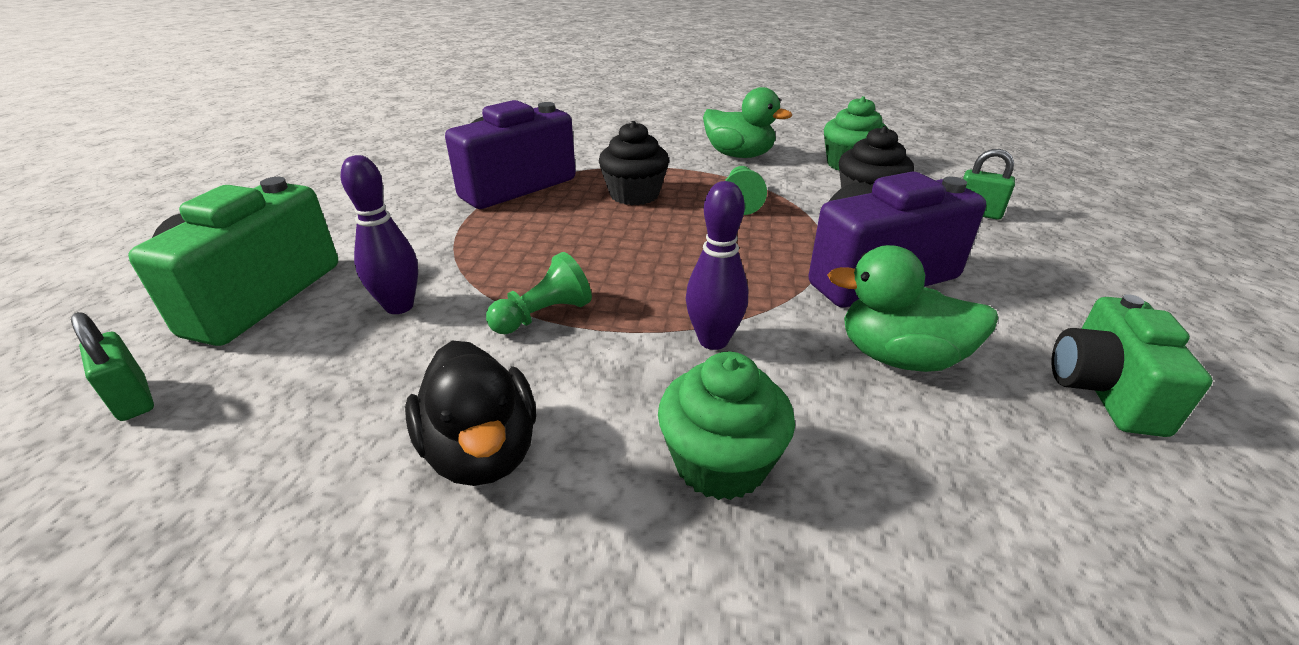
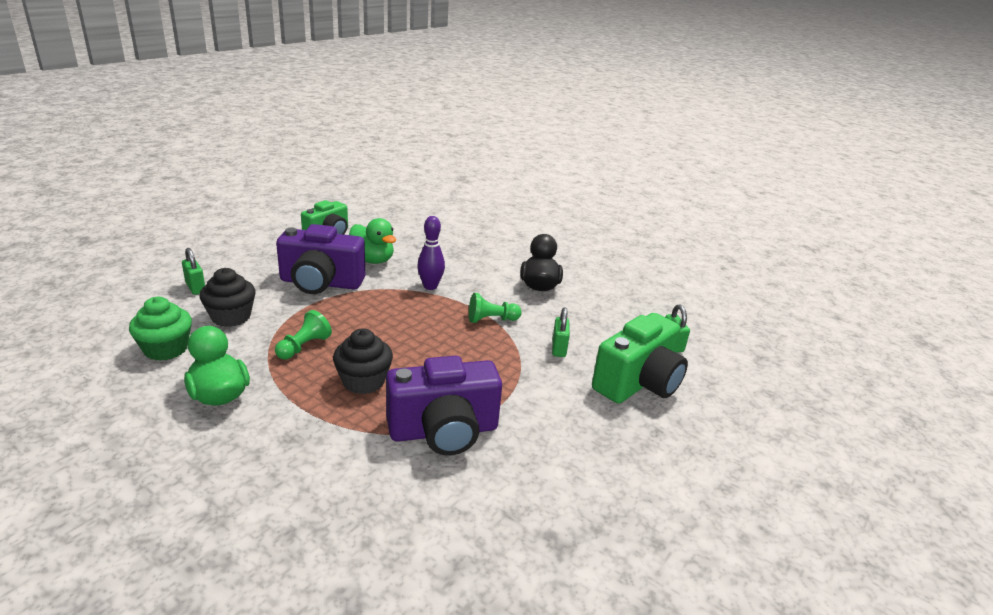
camera: 155 degrees left, 5 degrees down
purple bowling pin [341,155,418,314] -> green padlock [552,307,570,357]
green cupcake [658,351,795,500] -> none

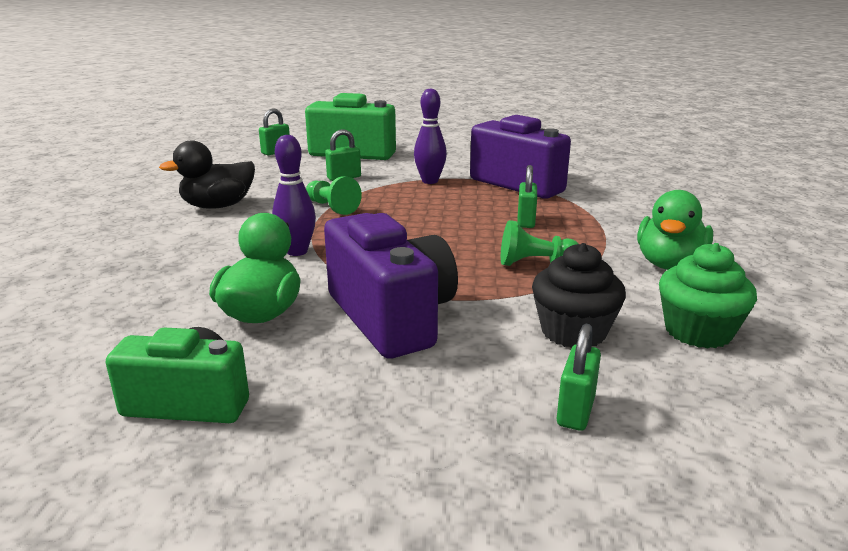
camera: 120 degrees left, 5 degrees down
black cupcake [333,328,393,394] -> green padlock [517,165,537,228]
none -> purple bowling pin [414,88,447,184]

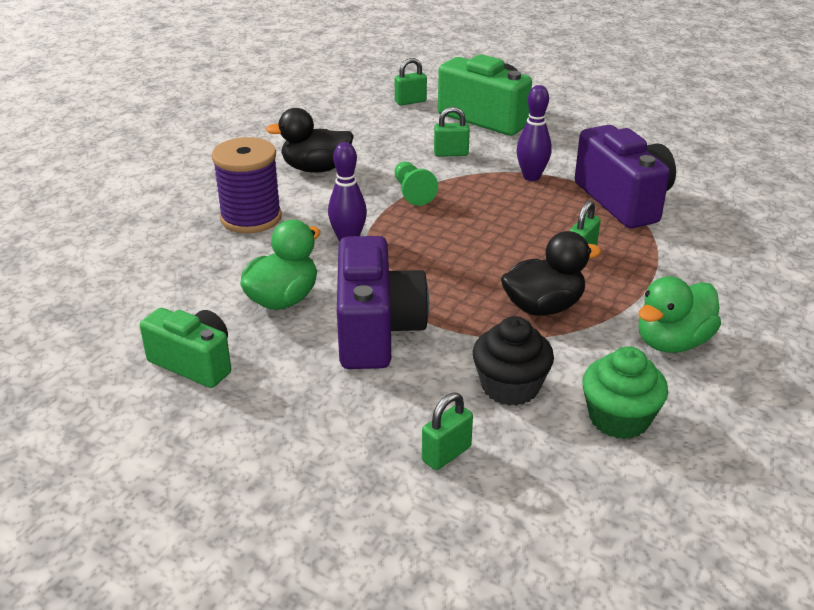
camera: 25 degrees right, 10 degrees up
green pawn [501,220,578,266] -> black duck [501,231,601,316]
none -> purple spool [212,137,282,233]

